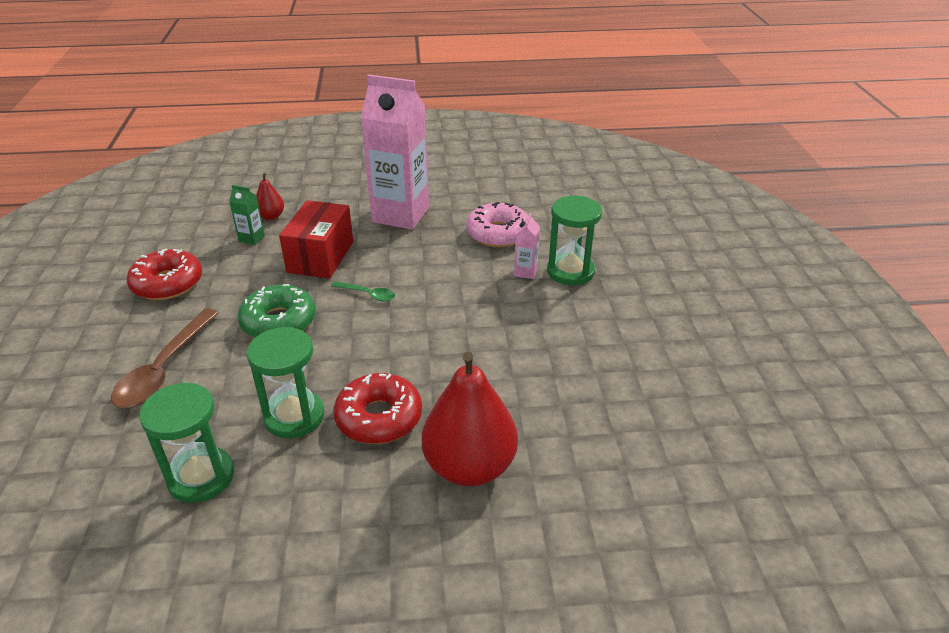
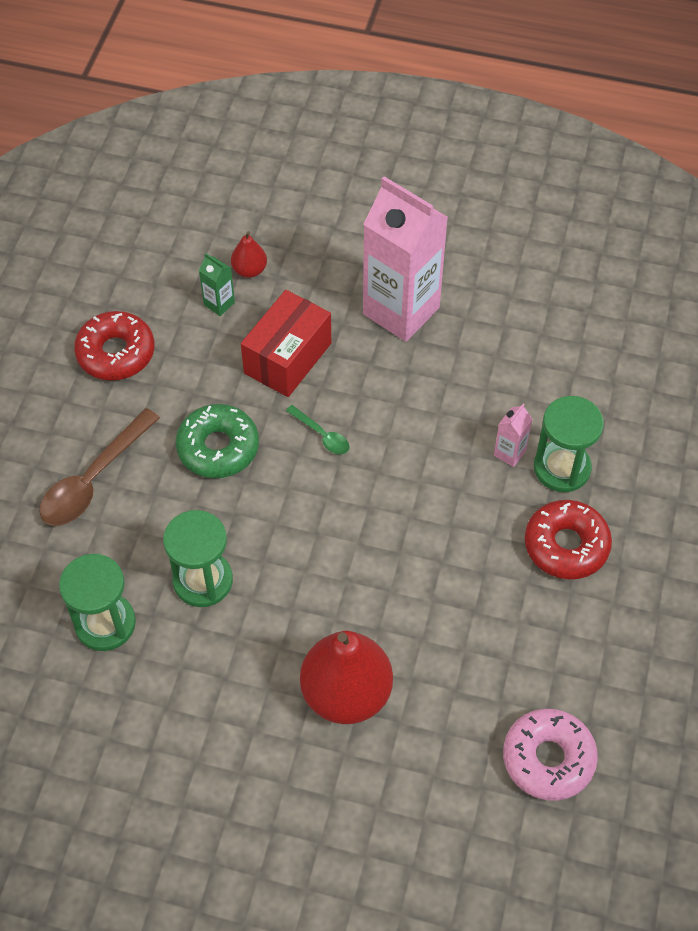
camera: 20 degrees right, 20 degrees up
red donut [334,373,422,444] -> red donut moved to [525,500,612,579]
pink donut [466,202,529,247] -> pink donut moved to [503,709,598,801]

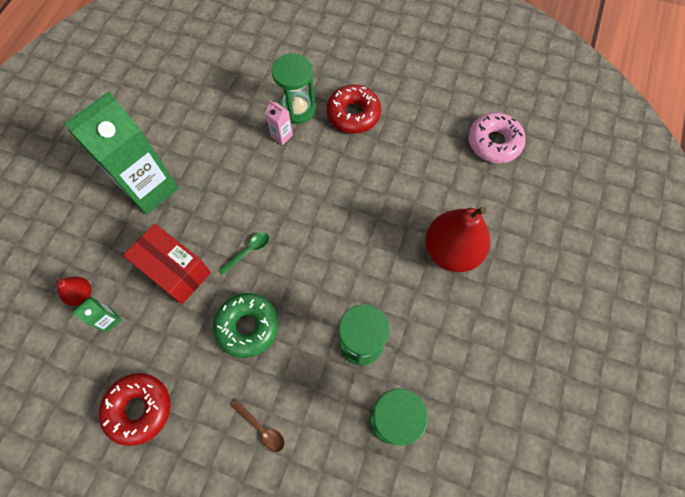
camera: 85 degrees left, 10 degrees up
brown spoon [39,408,160,526] -> brown spoon [232,400,284,452], size x0.50
pink carton [363,176,448,342] -> green carton [64,91,179,215]

